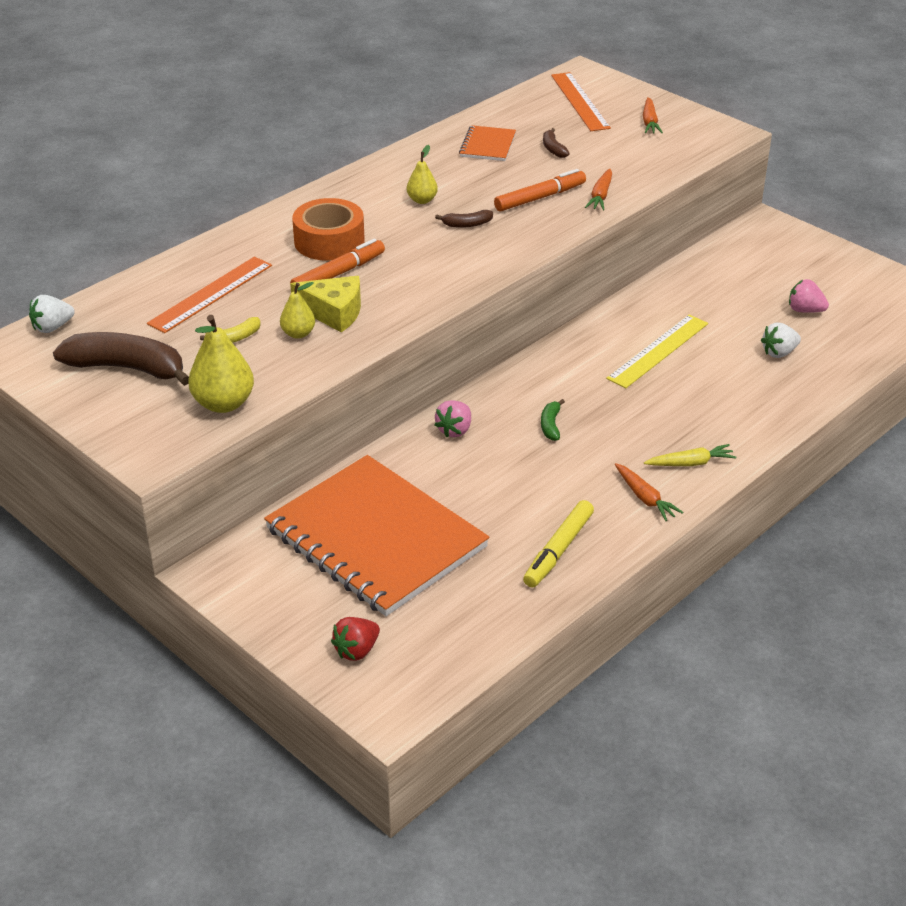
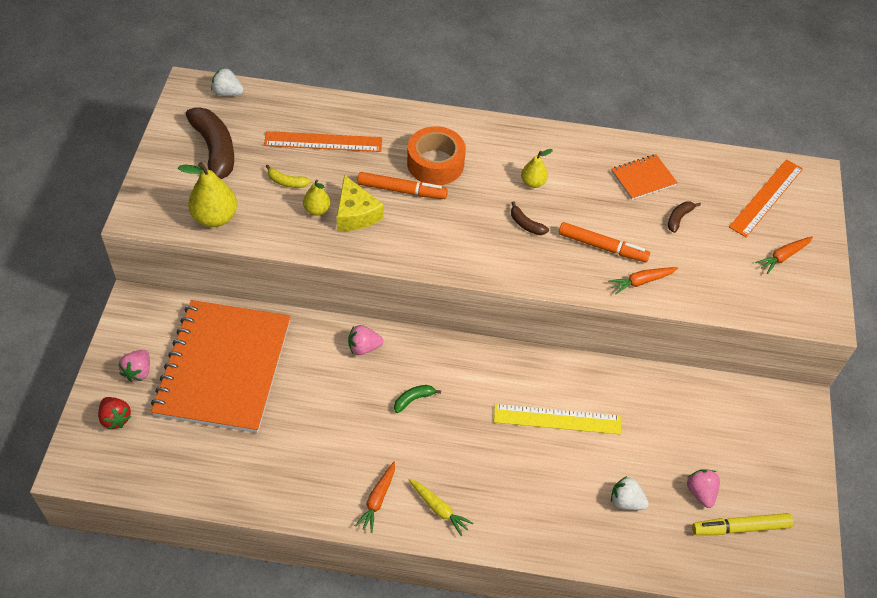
camera: 50 degrees right, 15 degrees up
red strawberry [331,617,380,661] -> red strawberry turned 135 degrees counterclockwise [98,397,132,429]
yellow marker [523,500,594,587] -> yellow marker moved to [692,513,793,535]
none -> pink strawberry [119,350,150,382]

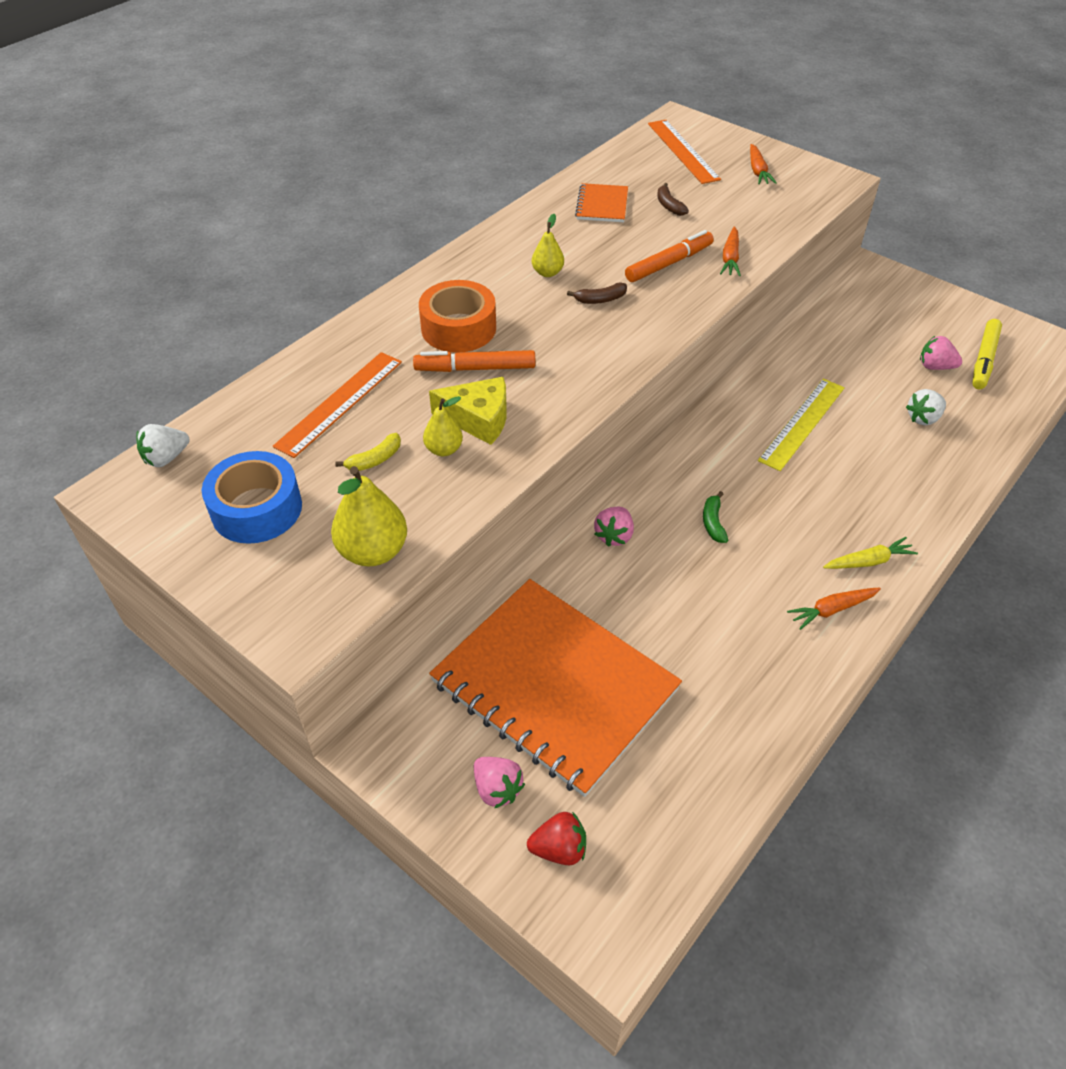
camera: 55 degrees left, 5 degrees down
brown banana [186,107,234,179] -> blue tape [202,451,302,544]
orange carrot [355,462,395,533] -> orange carrot turned 105 degrees clockwise [787,588,881,630]
orange marker [357,172,448,199] -> orange marker turned 135 degrees counterclockwise [413,350,535,372]

